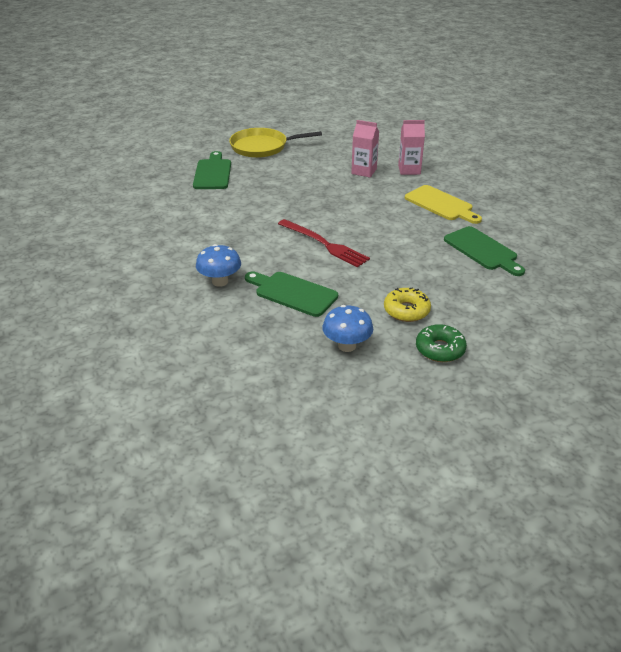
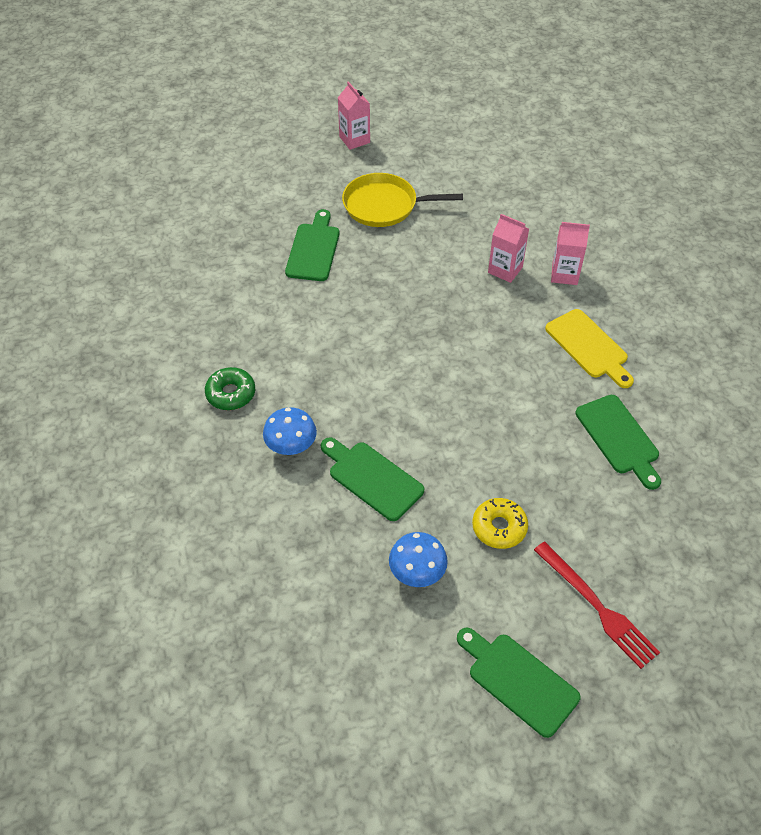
camera: 10 degrees right, 15 degrees up
red fork [278,219,370,267] -> red fork moved to [534,542,660,669]
green donut [416,324,467,362] -> green donut moved to [205,367,255,410]
none -> pink carton [338,81,370,150]
none -> green cutting board [457,627,580,738]

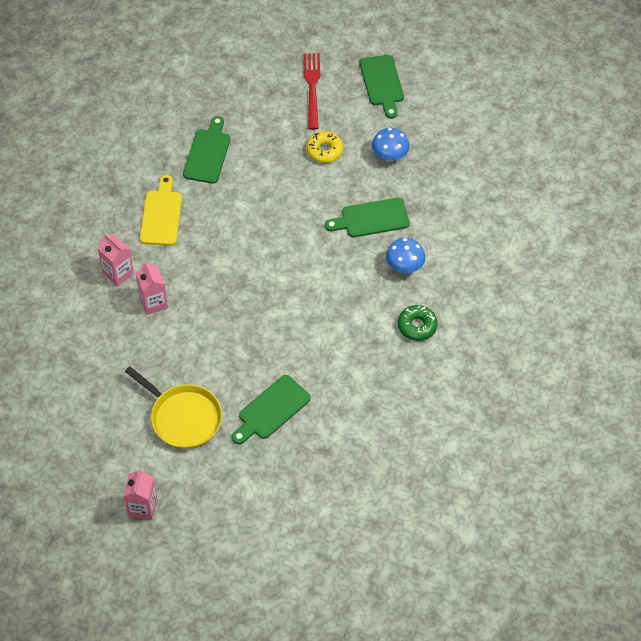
camera: 145 degrees left, 5 degrees up
green cutting board [321,437,424,521] -> green cutting board turned 90 degrees clockwise [325,198,410,237]

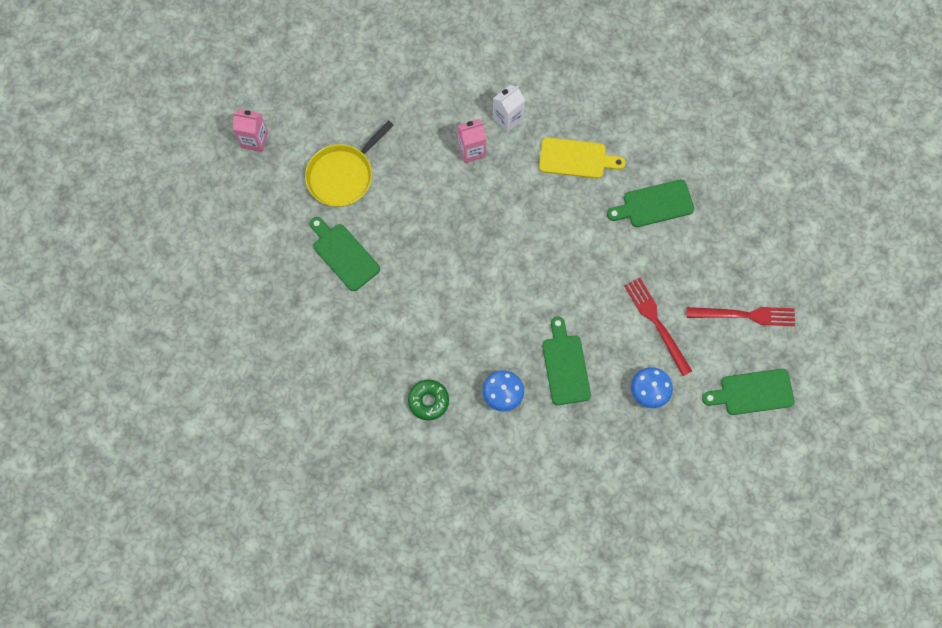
camera: 95 degrees right, 15 degrees up
pink carton [97,234,134,286] -> white carton [493,85,525,133]
green cutting board [183,116,230,184] -> green cutting board turned 150 degrees clockwise [607,180,694,227]
yellow donut [306,131,343,163] -> red fork [625,278,692,376]

